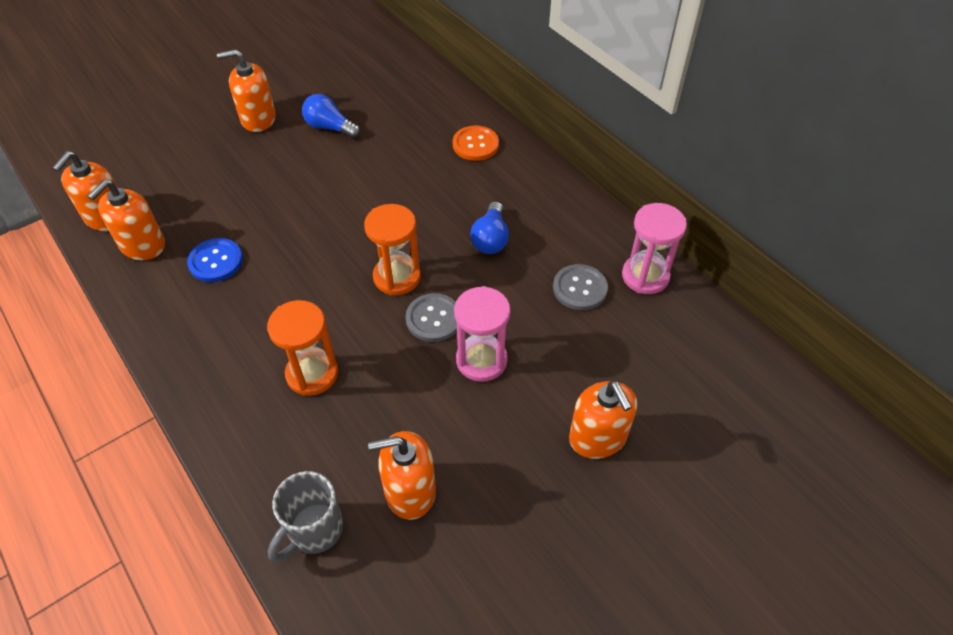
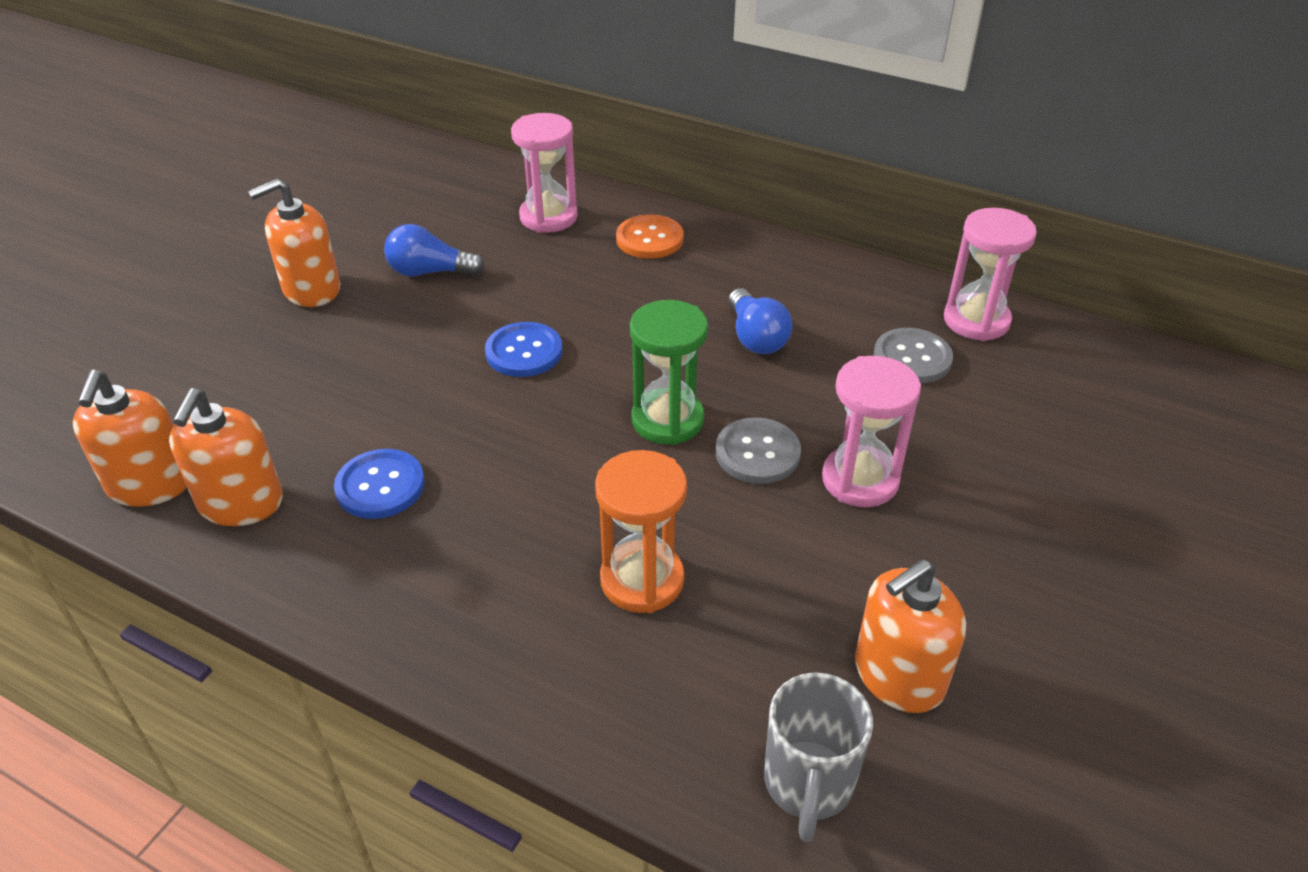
camera: 25 degrees left, 10 degrees down
orange hourglass [364,204,421,295] -> green hourglass [630,300,708,445]
orange soap dispenser [569,381,637,459] -> none
none -> blue button [485,322,562,377]
none -> pink hourglass [511,113,578,233]

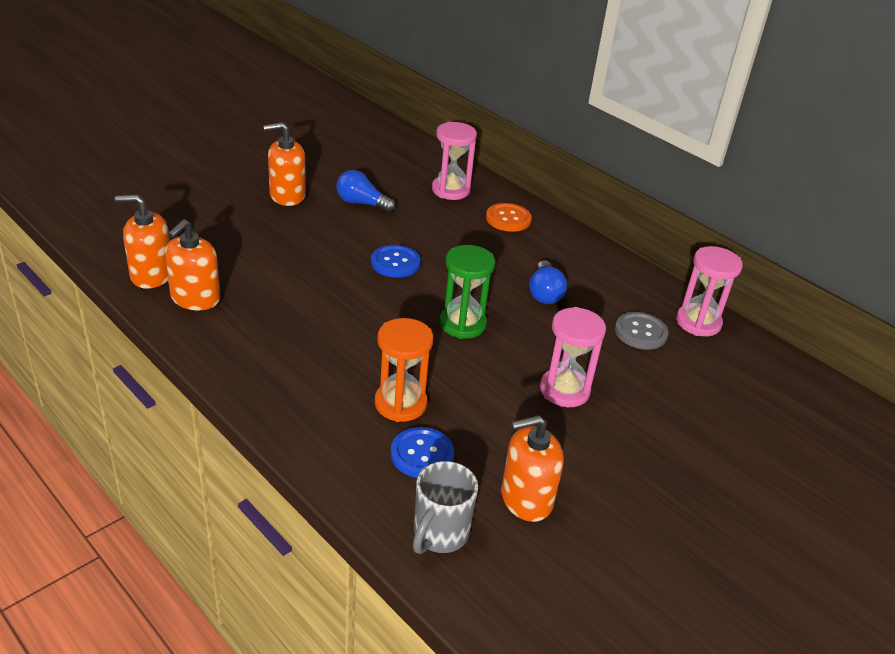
camera: 15 degrees right, 5 degrees down
orange soap dispenser [72,370,187,507] -> orange soap dispenser turned 75 degrees clockwise [115,195,170,289]
blue button [334,449,425,519] -> blue button moved to [391,427,454,478]
grey button [715,417,801,484] -> none

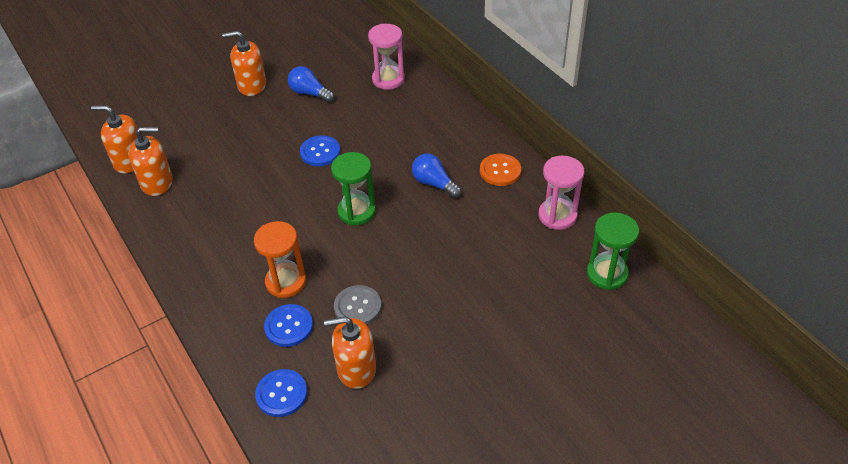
camera: 15 degrees right, 10 degrees up
orange soap dispenser [165,219,221,311] -> orange soap dispenser turned 135 degrees counterclockwise [129,127,173,196]
grey mug [413,461,478,554] -> blue button [255,369,307,417]
orange button [486,203,532,232] -> orange button moved to [480,154,521,186]
blue light bulb [529,260,567,304] -> blue light bulb turned 120 degrees clockwise [412,153,461,198]
pink hourglass [540,307,606,407] -> none
grey button [615,312,669,350] -> grey button moved to [334,285,382,324]
none -> green hourglass [587,213,639,290]

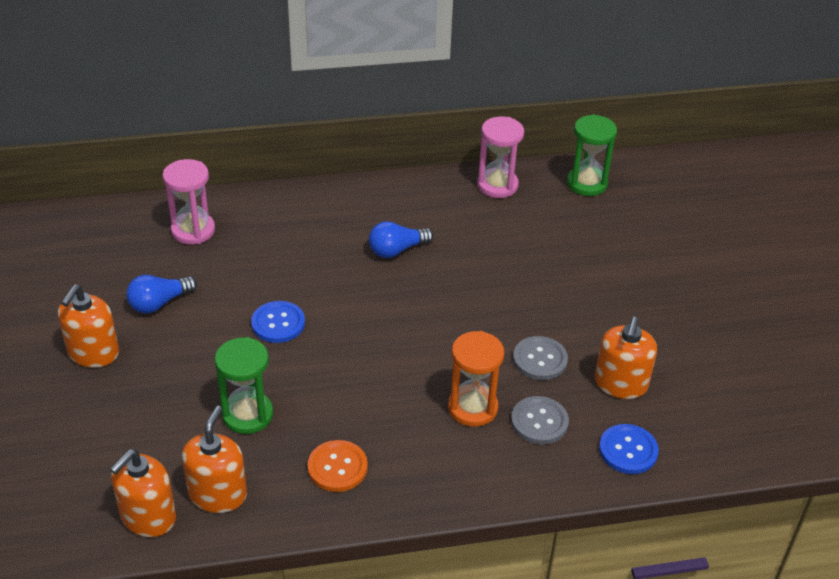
camera: 70 degrees left, 5 degrees down
blue button [264,304,313,347] -> grey button [511,396,569,444]
green hourglass [331,152,376,225] -> green hourglass moved to [215,337,273,434]
orange button [480,154,521,186] -> orange button moved to [308,440,368,492]

